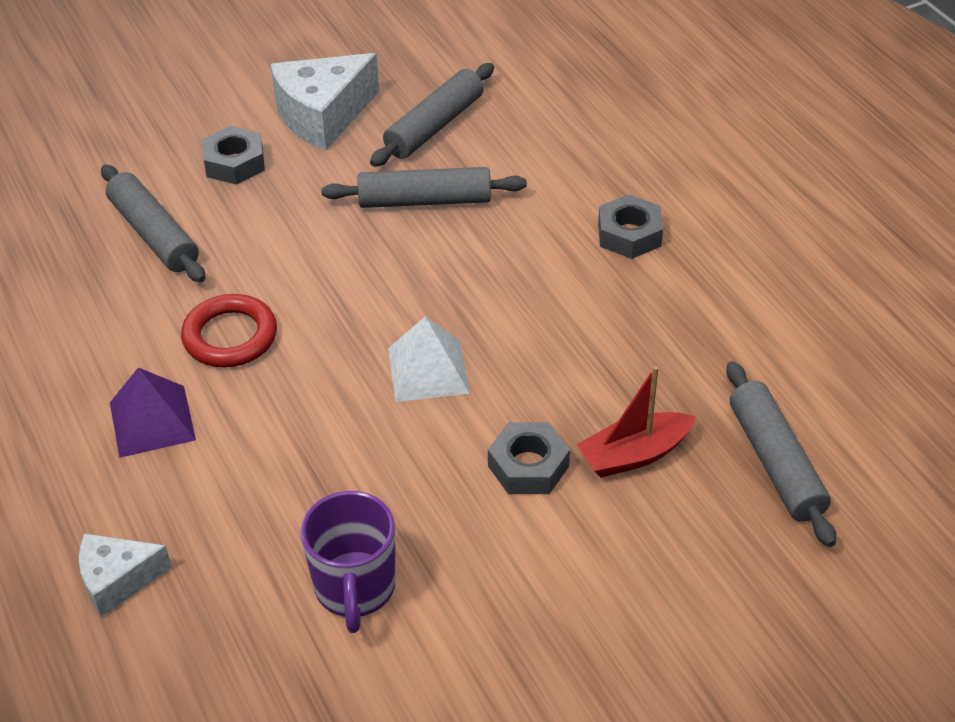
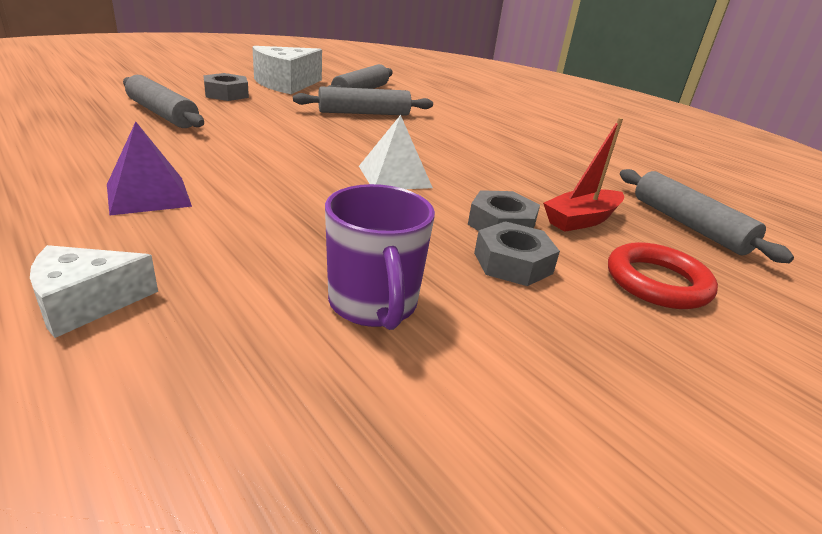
camera: 15 degrees left, 15 degrees down
red ring [181,294,277,367] -> red ring moved to [608,242,718,309]
grey nut [598,194,663,259] -> grey nut moved to [474,221,560,286]

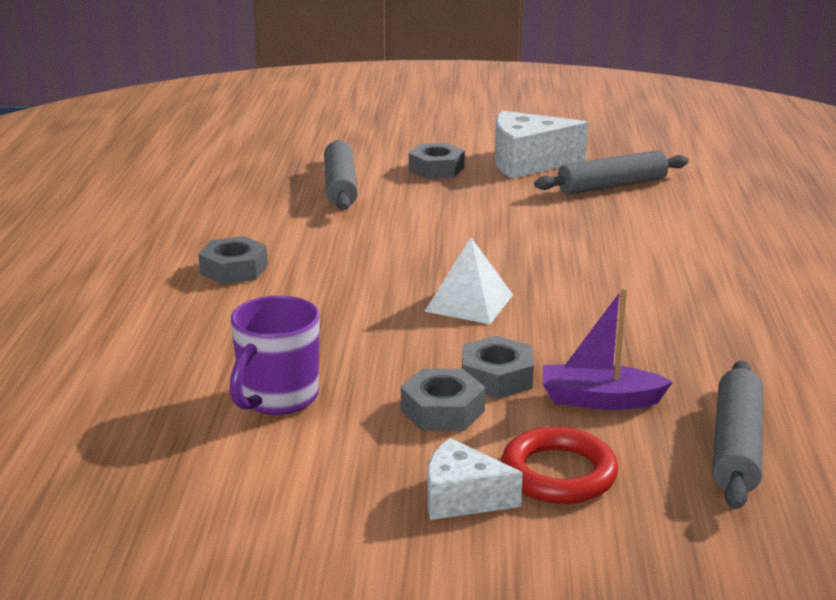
camera: 45 degrees right, 5 degrees down
white cheese [30,245,158,338] -> white cheese moved to [427,438,523,520]
purple pyramid [107,122,192,216] -> grey nut [198,236,268,285]
grey rolling pin [293,86,433,116] -> none
red boat [543,118,624,232] -> purple boat [543,288,673,410]

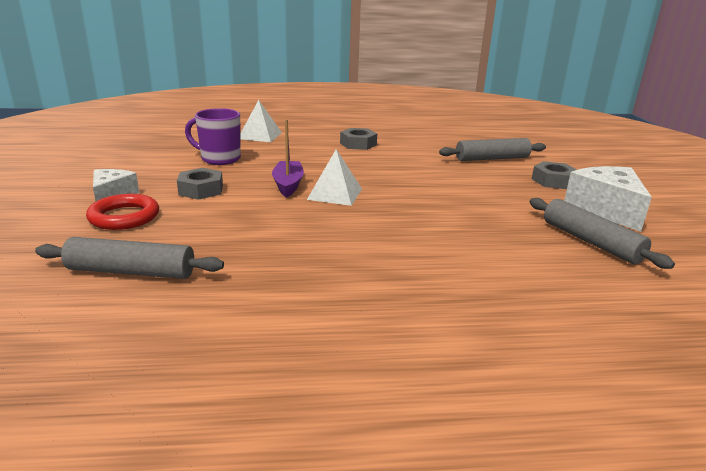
camera: 80 degrees right, 0 degrees up
grey nut [462,336,534,399] -> none
purple boat [543,288,673,410] -> purple boat moved to [272,119,304,197]
none -> white pyramid [240,100,282,142]

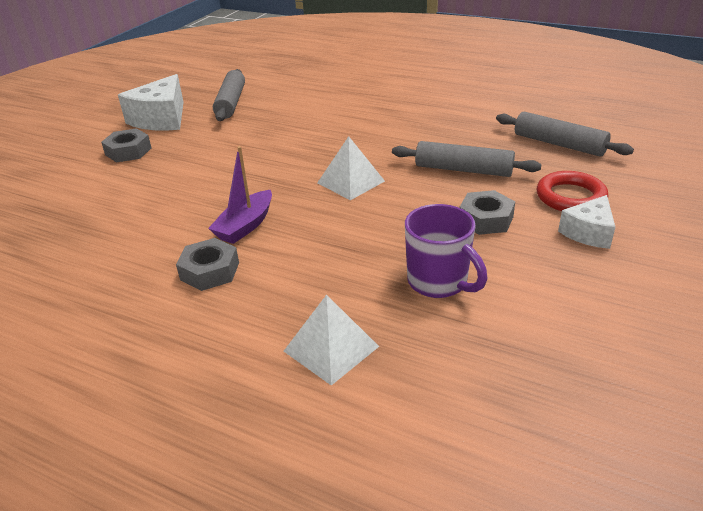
camera: 145 degrees left, 10 degrees up
purple boat [272,119,304,197] -> purple boat moved to [208,146,272,244]
grey rolling pin [439,138,546,161] -> grey rolling pin moved to [392,141,542,177]

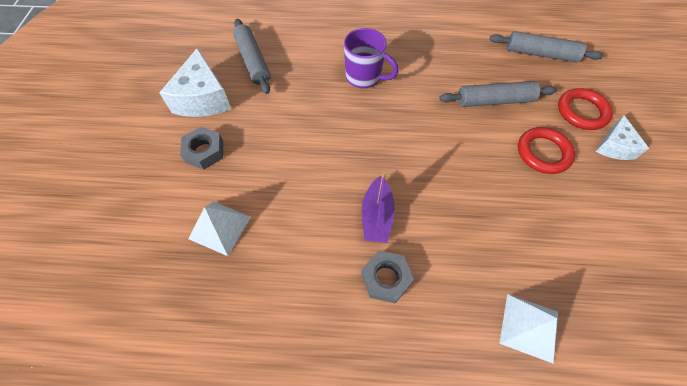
camera: 25 degrees left, 25 degrees up
white pyramid [317,136,385,200] -> white pyramid moved to [189,201,251,256]
purple mug [405,204,487,298] -> purple mug moved to [344,28,399,88]
grey nut [459,190,515,235] -> red ring [518,127,575,174]

